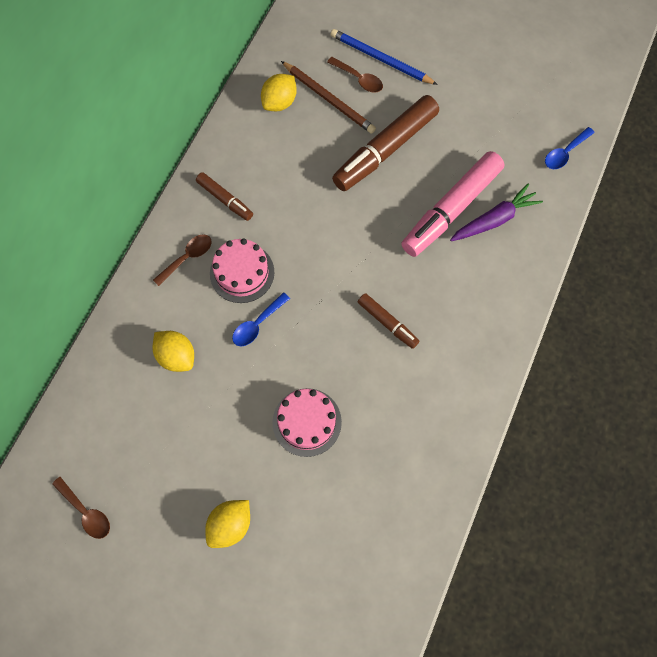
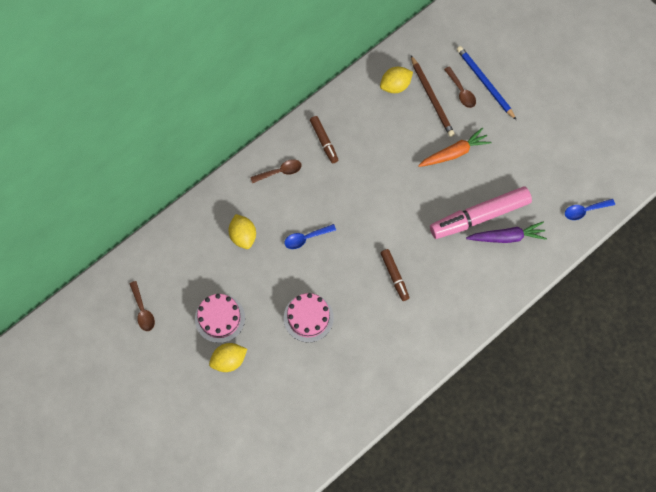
camera: 25 degrees right, 0 degrees up
pink cake [210,238,274,303] -> pink cake moved to [195,294,245,343]
brown marker [332,95,439,191] -> orange carrot [418,128,492,167]

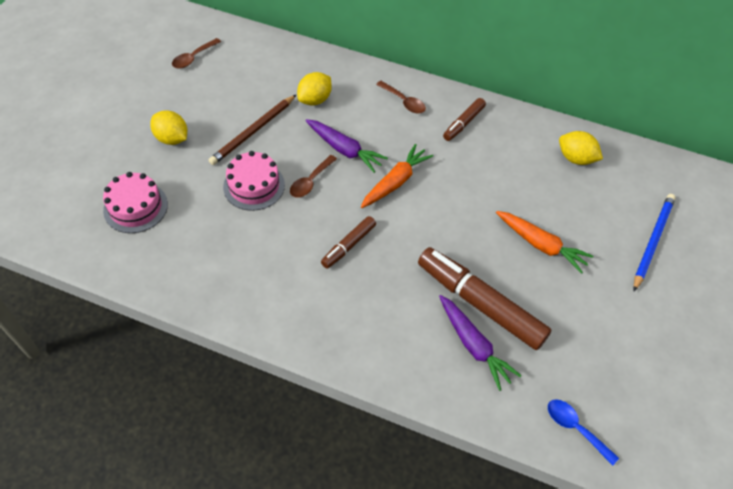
camera: 60 degrees right, 15 degrees down
pink cake [195,294,245,343] -> pink cake moved to [103,172,168,233]
blue spoon [284,224,336,249] -> purple carrot [305,119,388,173]
brown pencil [411,56,455,137] -> brown pencil moved to [208,95,296,165]
pink marker [430,186,532,239] -> brown marker [418,247,551,350]
brown spoon [444,66,476,108] -> brown spoon moved to [290,155,337,198]
none -> orange carrot [361,144,434,208]

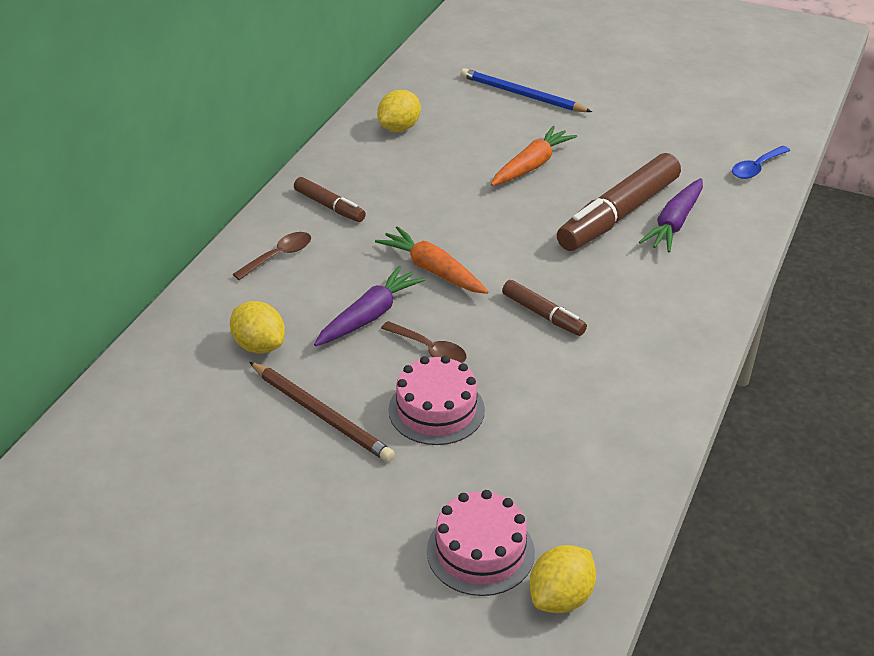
camera: 85 degrees left, 15 degrees down
yellow lemon [150,110,187,145] -> yellow lemon moved to [529,545,596,613]
brown spoon [172,38,221,69] -> none
purple carrot [439,295,522,391] -> purple carrot turned 150 degrees clockwise [639,178,703,253]

